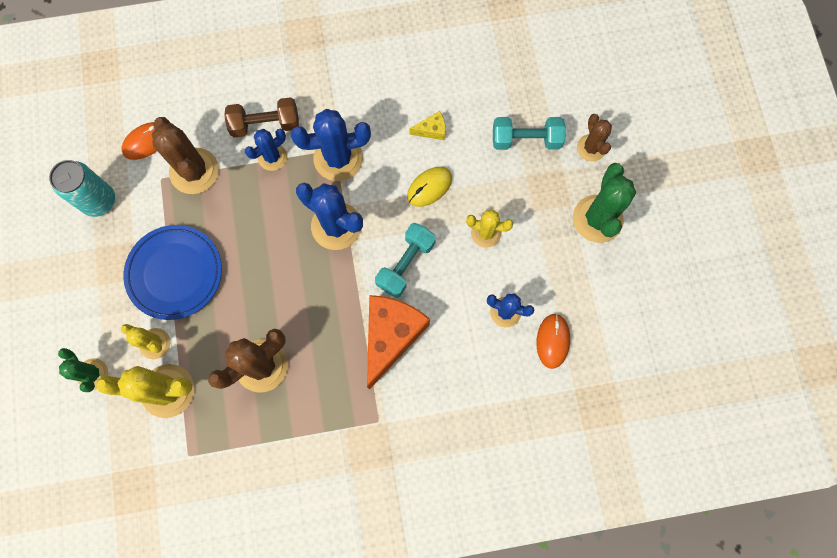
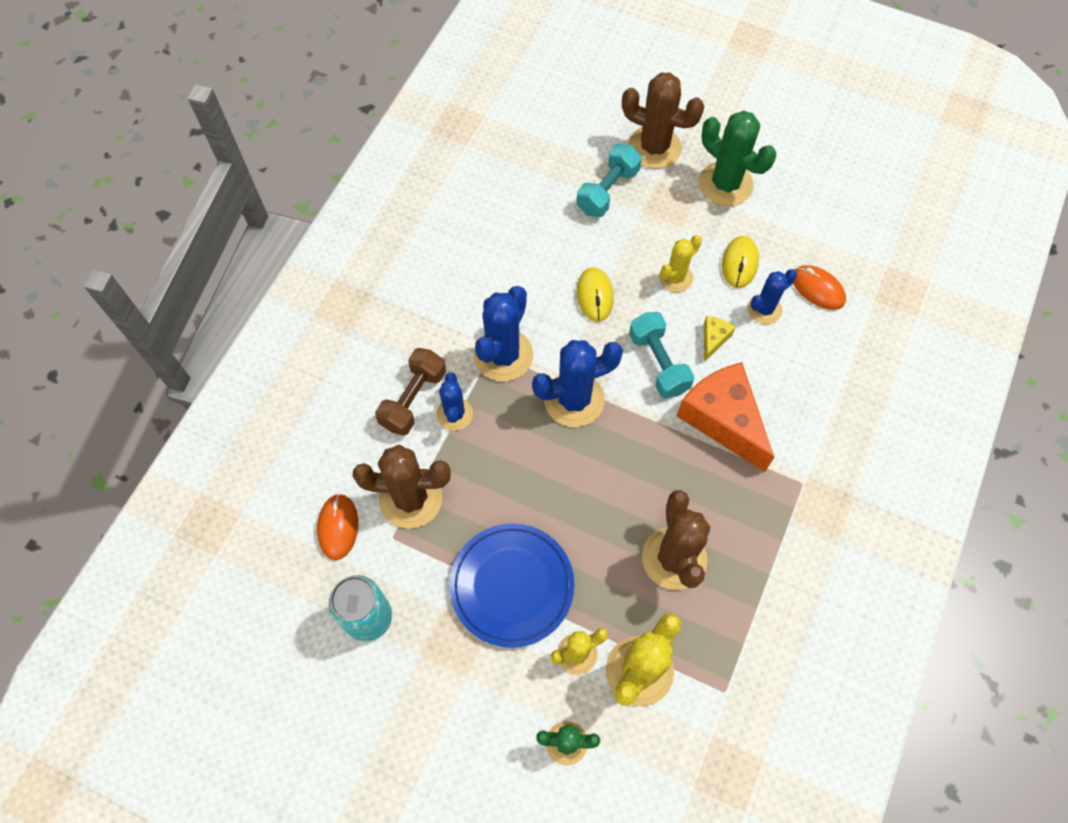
camera: 55 degrees left, 10 degrees down
yellow cheese [409,111,446,140] -> yellow cheese moved to [704,316,736,362]
brown cactus [577,114,612,162] -> brown cactus [622,73,705,169], size x1.67
none -> yellow mouse [722,236,759,288]

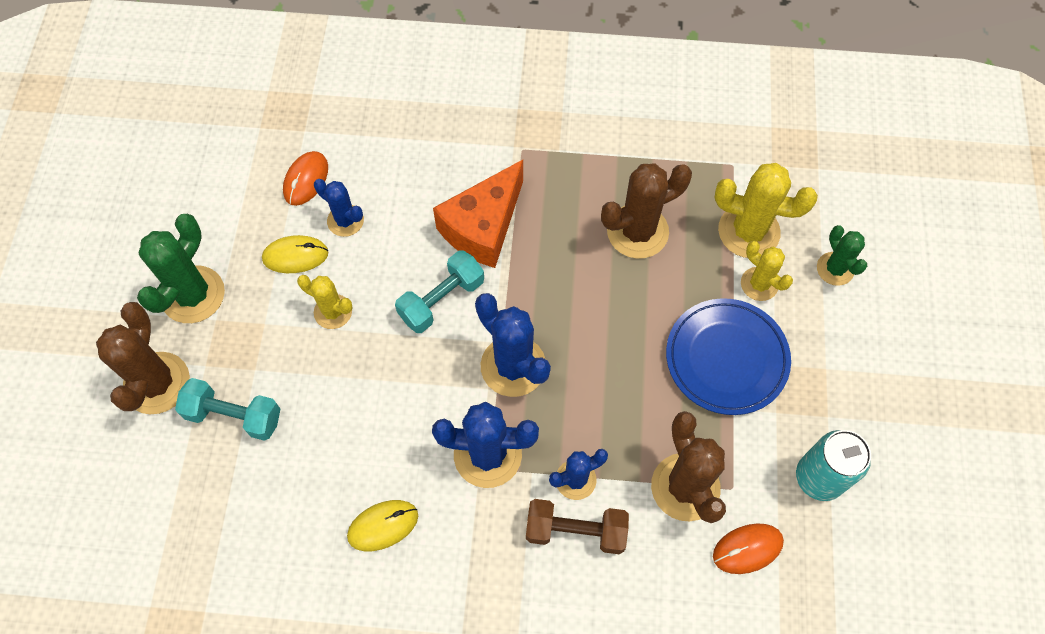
camera: 110 degrees left, 0 degrees up
yellow mouse [577,267,614,322] -> yellow mouse moved to [347,500,418,551]
yellow cheese [704,316,736,362] -> none

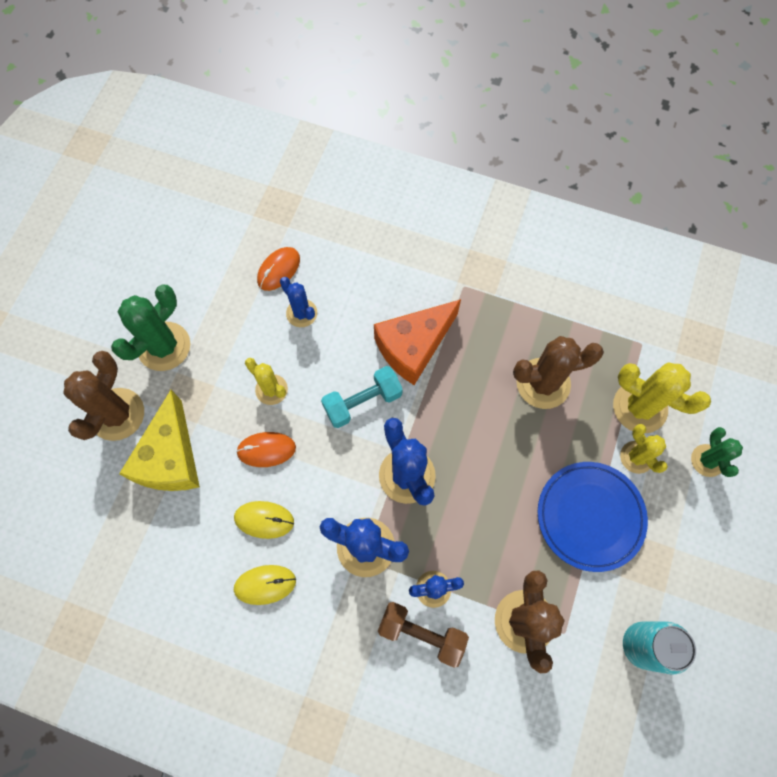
camera: 15 degrees right, 5 degrees up
turquoise dumbbell [175,378,280,441] -> yellow cheese [119,390,200,491]
yellow mouse [262,235,328,273] -> yellow mouse moved to [234,501,294,539]
orange mouse [713,523,784,574] -> orange mouse moved to [236,432,296,467]

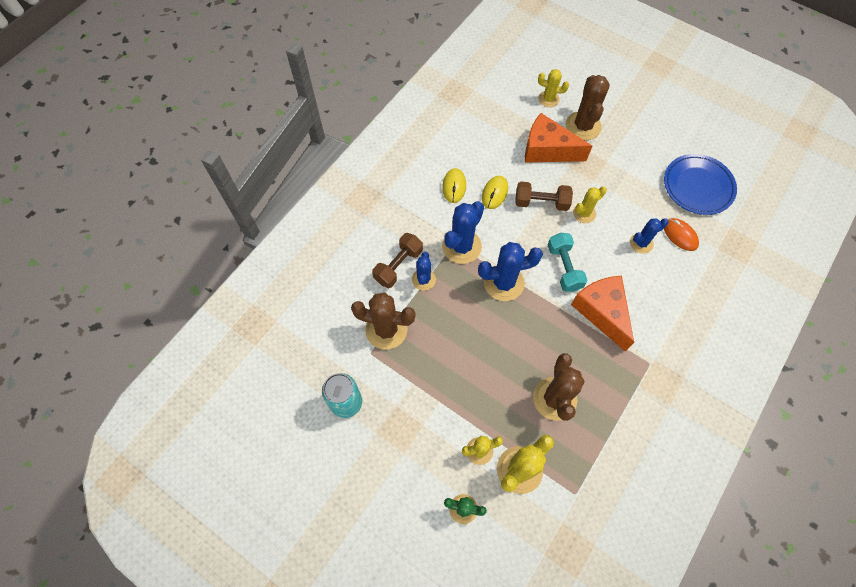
camera: 105 degrees right, 5 degrees down
brown cactus [63,351,144,441] -> brown cactus turned 60 degrees clockwise [566,75,610,140]
green cactus [111,285,190,371] -> none
yellow cheese [119,390,200,491] -> orange cheese [525,113,592,163]
orange mouse [236,432,296,467] -> brown dumbbell [515,182,573,211]
blue plate [538,462,648,572] -> blue plate moved to [664,154,737,215]
none -> yellow cactus [538,69,569,107]

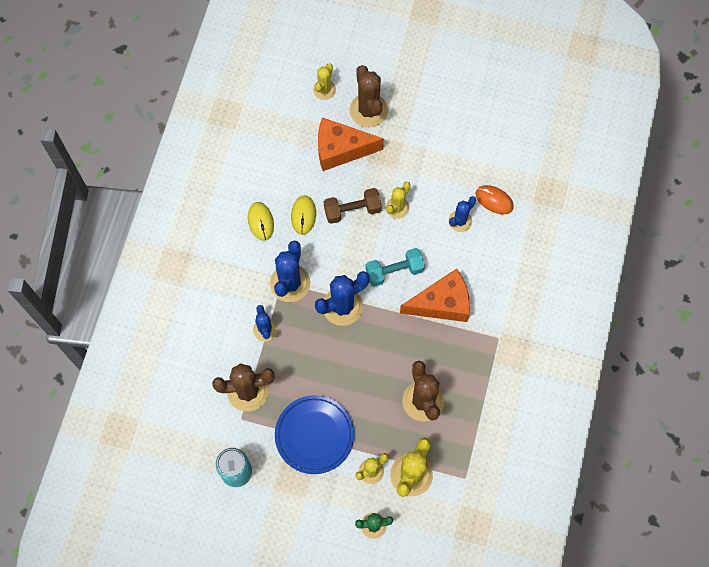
camera: 20 degrees left, 5 degrees up
brown dumbbell [372,233,423,288] -> none
yellow cactus [538,69,569,107] -> yellow cactus turned 60 degrees counterclockwise [313,64,336,100]
turquoise dumbbell [548,233,587,292] -> turquoise dumbbell turned 75 degrees counterclockwise [365,248,425,287]
orange cheese [571,275,634,352] -> orange cheese turned 120 degrees clockwise [400,269,470,322]
blue plate [664,154,737,215] -> blue plate moved to [275,395,354,474]

